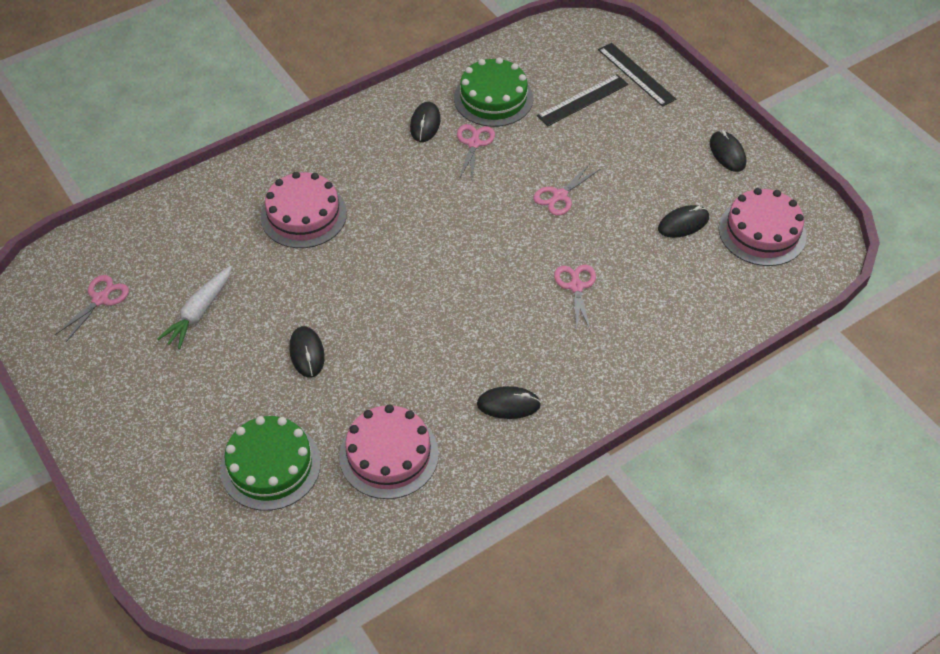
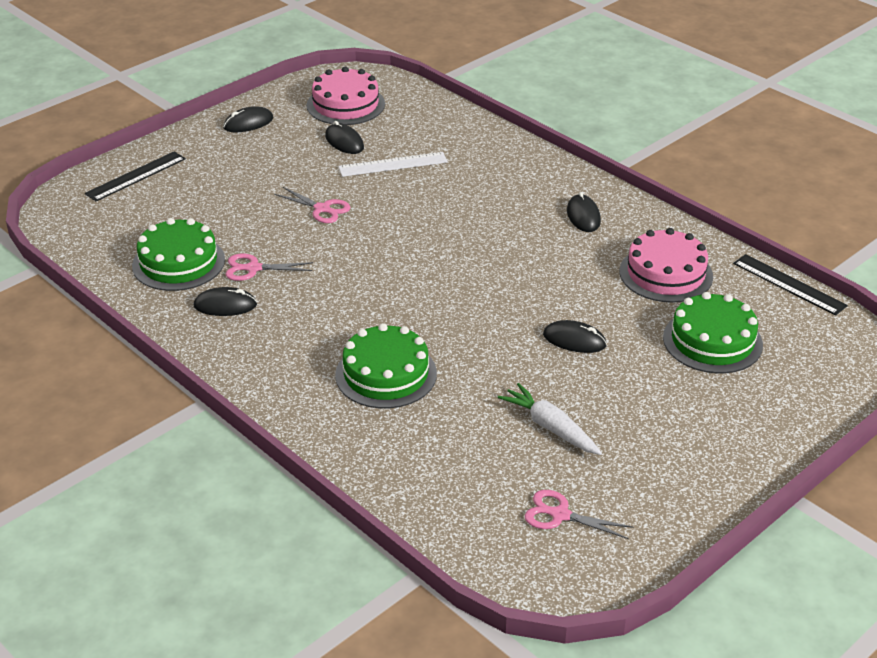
camera: 100 degrees left, 15 degrees down
white carrot [157,266,232,349] -> white carrot turned 150 degrees counterclockwise [498,383,602,455]
pink cake [261,172,347,248] -> green cake [335,323,437,408]
black mouse [289,326,325,378] -> black mouse turned 45 degrees clockwise [543,320,607,353]
black ruler [537,74,628,126] -> black ruler moved to [733,254,848,315]
pink scissors [554,265,596,332] -> none
none -> white ruler [338,152,448,177]

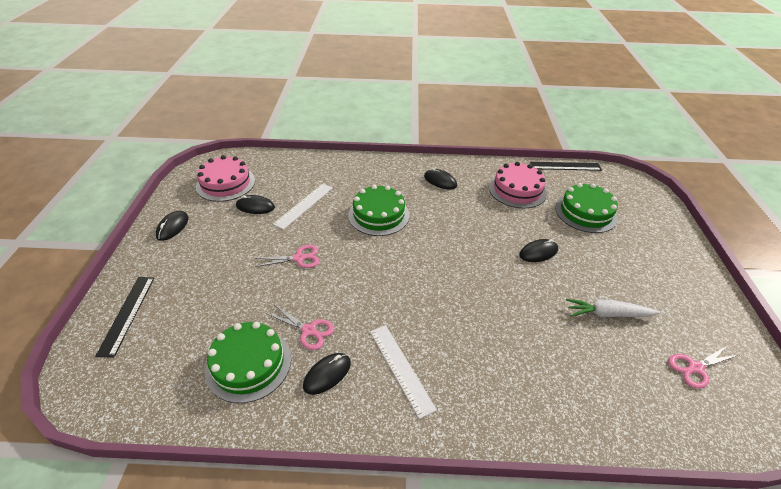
camera: 45 degrees left, 5 degrees up
pink scissors [226,253,313,281] -> pink scissors turned 105 degrees counterclockwise [266,305,334,350]
green cake [335,323,437,408] -> green cake moved to [348,185,409,236]
none -> white ruler [370,325,437,419]

